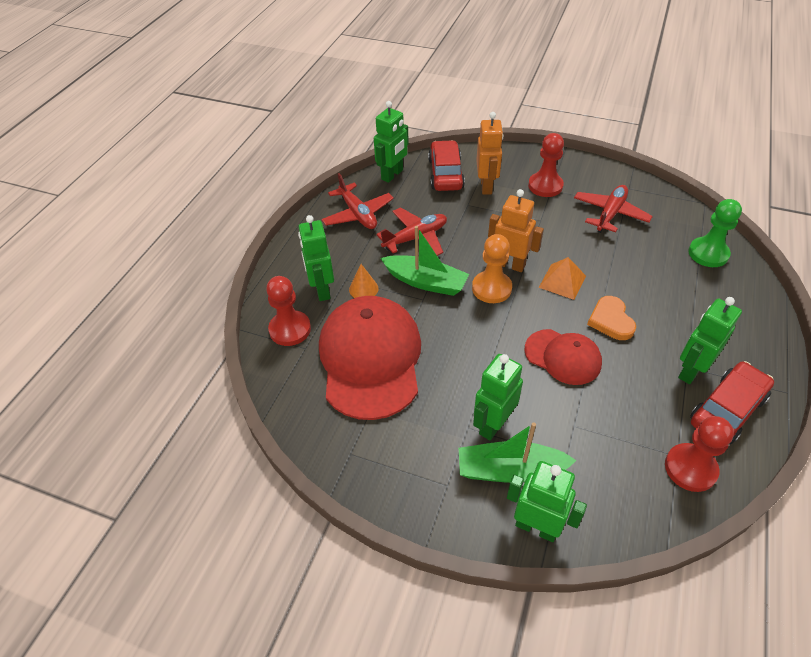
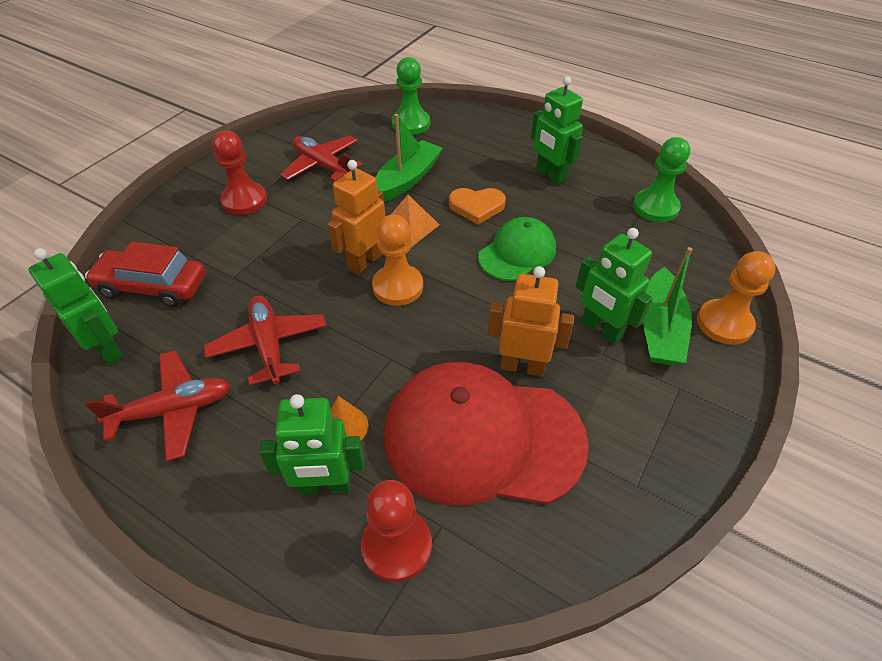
camera: 80 degrees left, 0 degrees up
green boat [381,226,469,296] -> green boat moved to [375,114,443,202]
orange robot [476,112,504,195] -> orange robot moved to [488,266,574,376]
green robot [507,461,587,542] -> orange pawn [697,251,776,345]
red cap [524,329,602,385] -> green cap [478,217,556,281]
red pawn [665,416,734,492] -> green pawn [633,137,690,222]
red car [690,361,774,444] -> none

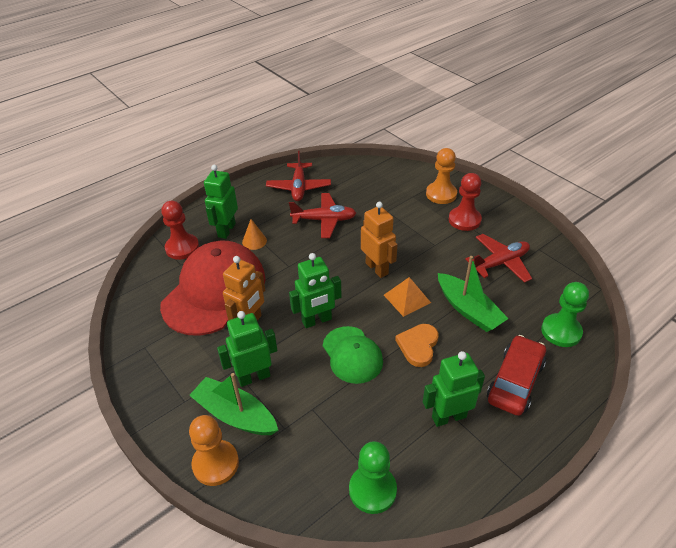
camera: 110 degrees right, 5 degrees down
green robot [29,248,123,365] -> green robot moved to [289,253,342,328]
red car [85,242,206,307] -> red car moved to [487,335,546,416]
orange pawn [372,215,423,306] -> orange pawn moved to [426,148,457,204]

